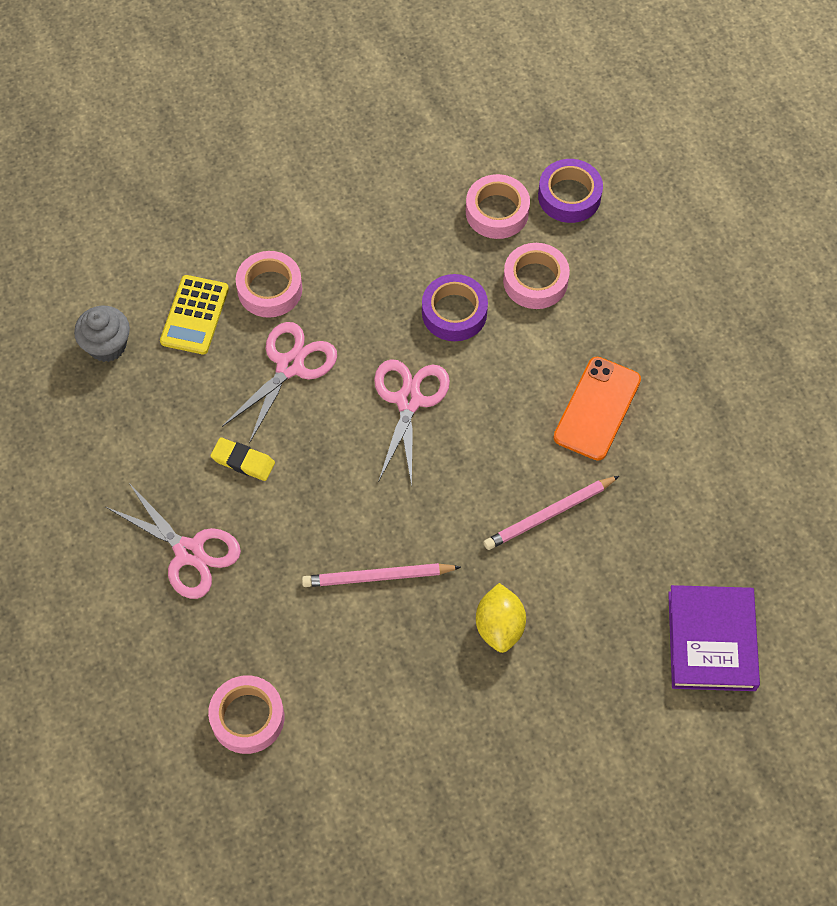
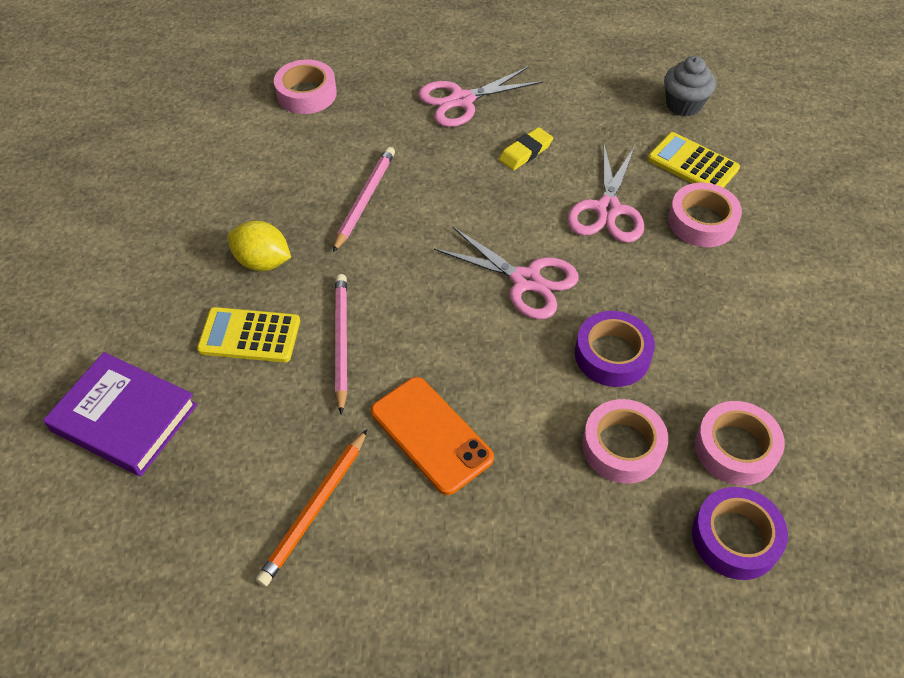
camera: 115 degrees right, 10 degrees down
pink scissors [222,322,337,443] -> pink scissors turned 45 degrees clockwise [567,145,644,243]
none -> yellow calculator [197,307,300,362]
none -> orange pencil [256,429,368,587]

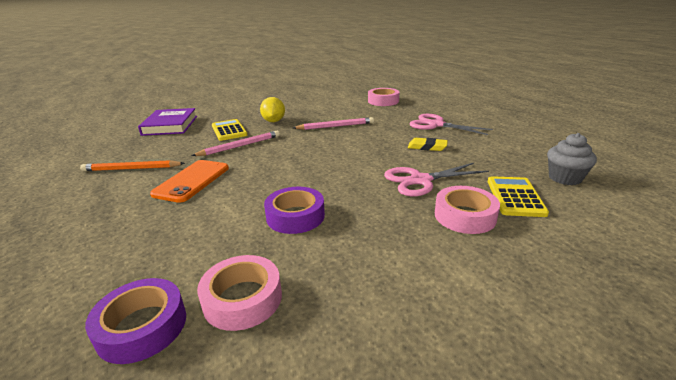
camera: 60 degrees right, 25 degrees down
pink scissors [434,226,579,319] -> none
pink tape [582,399,668,484] -> none

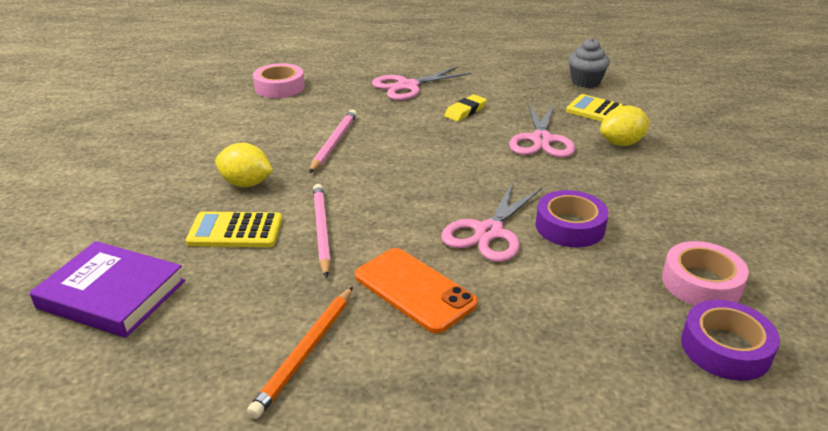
camera: 65 degrees left, 5 degrees up
pink tape [435,186,500,234] -> yellow lemon [600,105,650,146]
none -> pink scissors [441,182,542,262]

